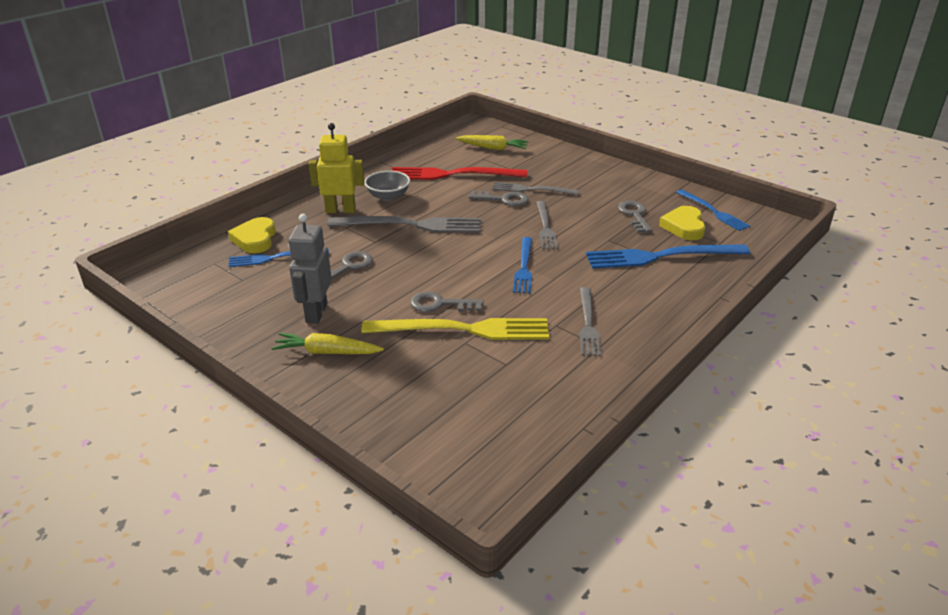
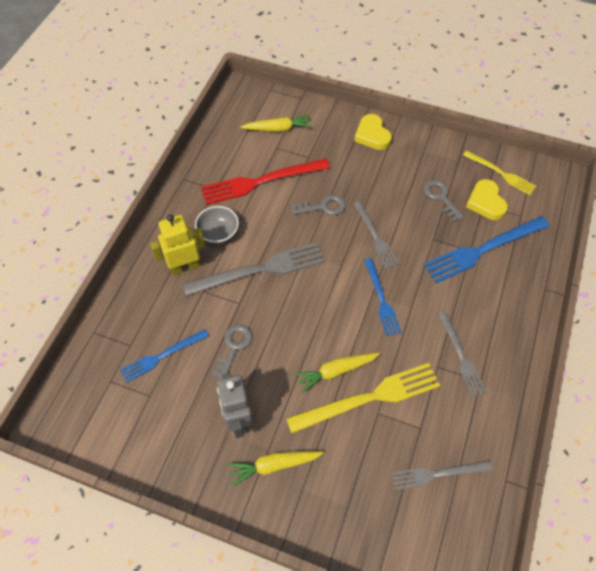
camera: 20 degrees left, 25 degrees up
yellow heart [228,217,276,253] -> yellow heart moved to [354,114,392,150]
grey key [410,291,484,312] -> yellow carrot [294,353,380,393]
grey fork [492,182,579,195] -> grey fork moved to [391,460,492,490]
blue fork [676,190,750,231] -> yellow fork [463,150,536,195]

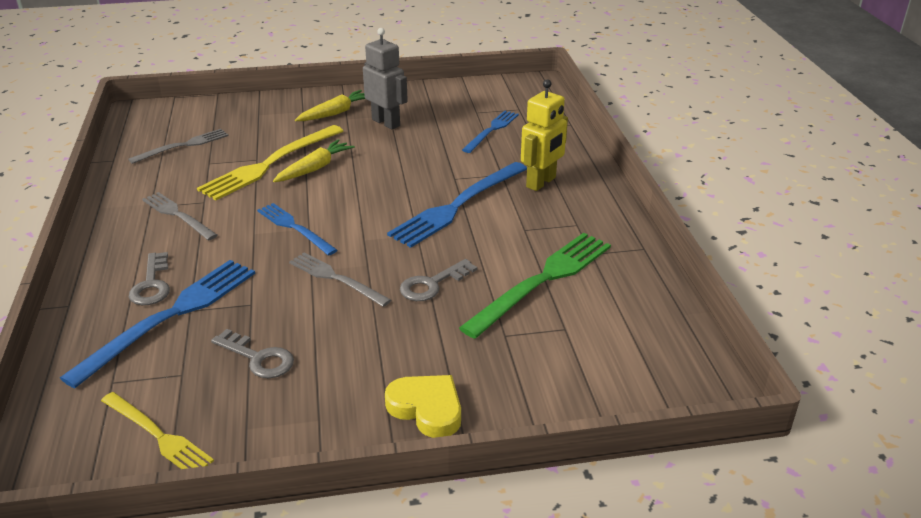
camera: 150 degrees right, 25 degrees down
grey fork [183,242,325,296] -> blue fork [387,162,527,248]
grey bowl [195,206,239,244] -> none
red fork [201,158,330,205] -> green fork [459,233,611,339]
grey key [212,324,252,380] -> grey key moved to [129,252,170,305]
yellow carrot [241,115,312,132] -> none
yellow fork [463,150,536,195] -> yellow fork turned 150 degrees counterclockwise [101,392,214,469]
yellow heart [466,179,508,220] -> none

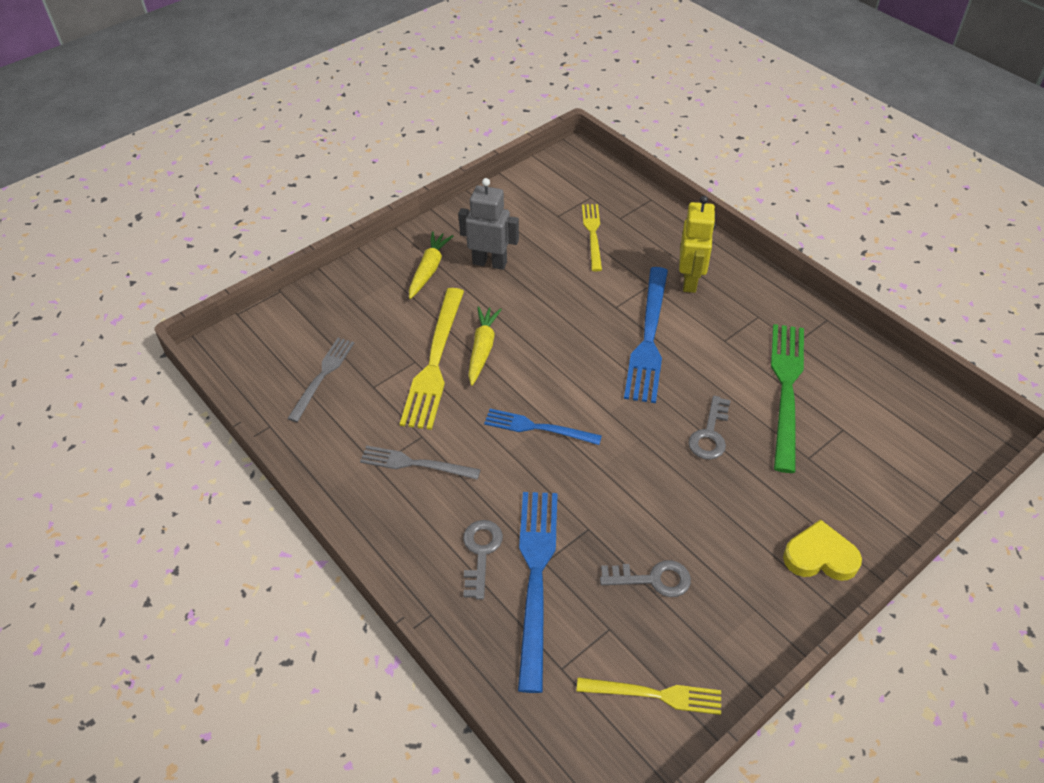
camera: 30 degrees left, 15 degrees up
grey key [129,252,170,305] -> grey key turned 135 degrees counterclockwise [463,520,503,600]
grey fork [289,252,391,307] -> none
blue fork [462,111,519,153] -> yellow fork [582,204,602,271]

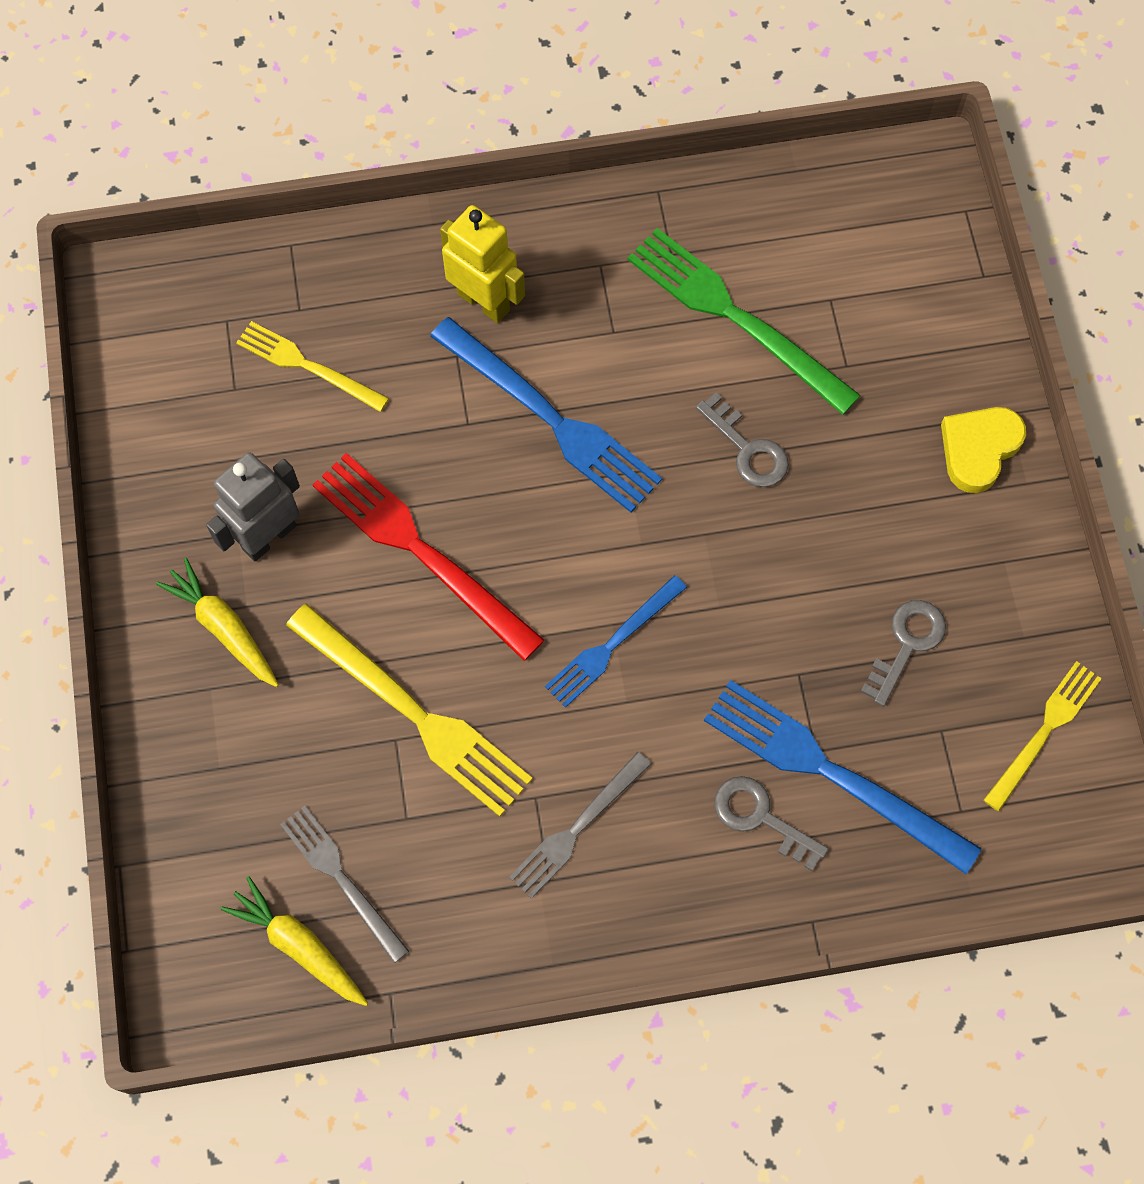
camera: 60 degrees left, 20 degrees up
yellow carrot [468,306,502,386] -> yellow carrot moved to [221,876,368,1006]
none -> red fork [313,453,545,661]

